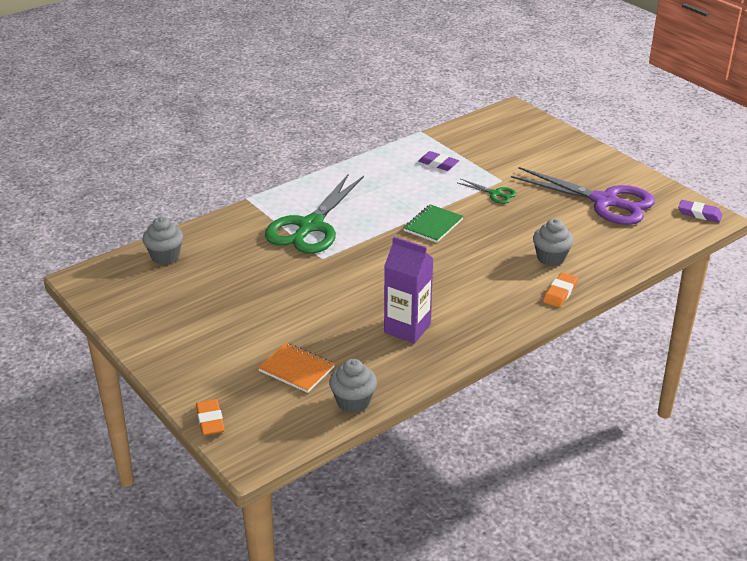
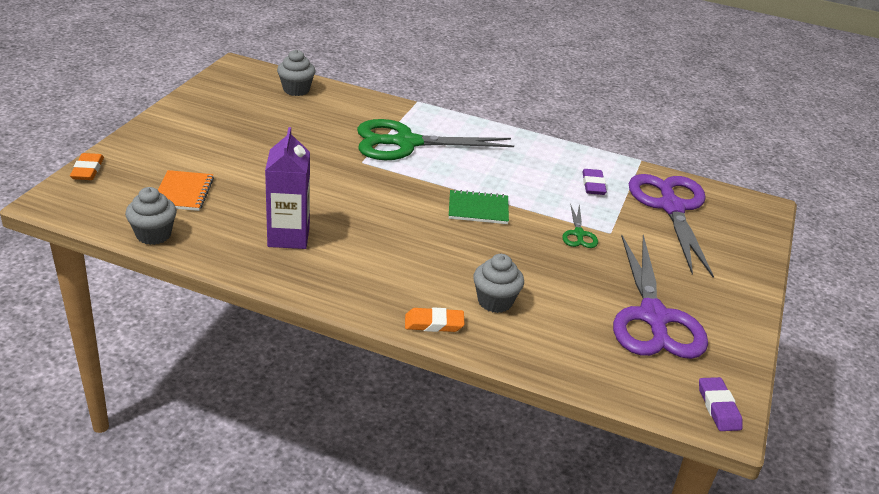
camera: 55 degrees right, 0 degrees up
orange eraser [196,399,225,436] -> orange eraser turned 45 degrees counterclockwise [70,153,104,180]
none -> purple scissors [628,174,714,278]

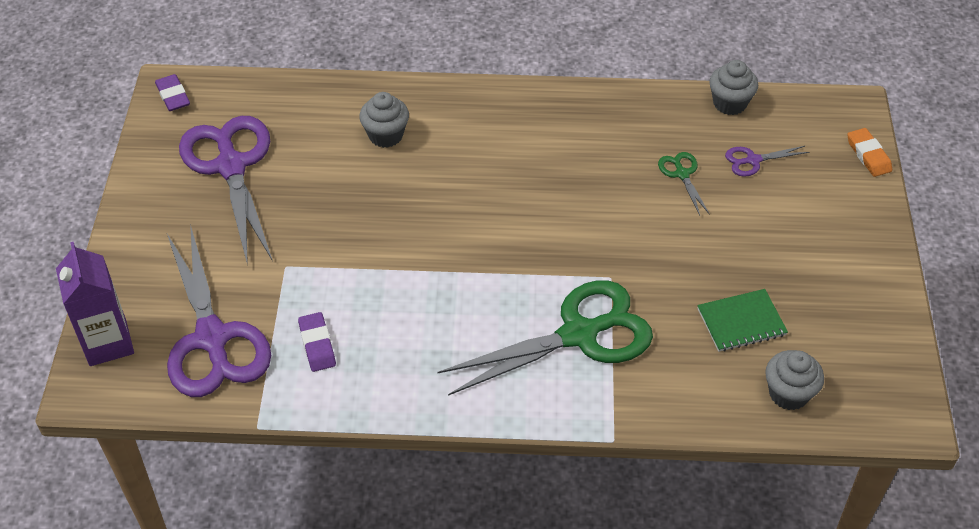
camera: 165 degrees right, 15 degrees up
orange notebook [158,170,214,211] -> purple scissors [725,146,809,177]
purple carton [265,127,310,249] -> purple carton moved to [56,242,134,366]
orange eraser [405,307,465,332] -> none
green notebook [449,189,509,224] -> green notebook moved to [697,289,788,352]
green scissors [562,204,598,248] -> green scissors moved to [658,152,710,215]

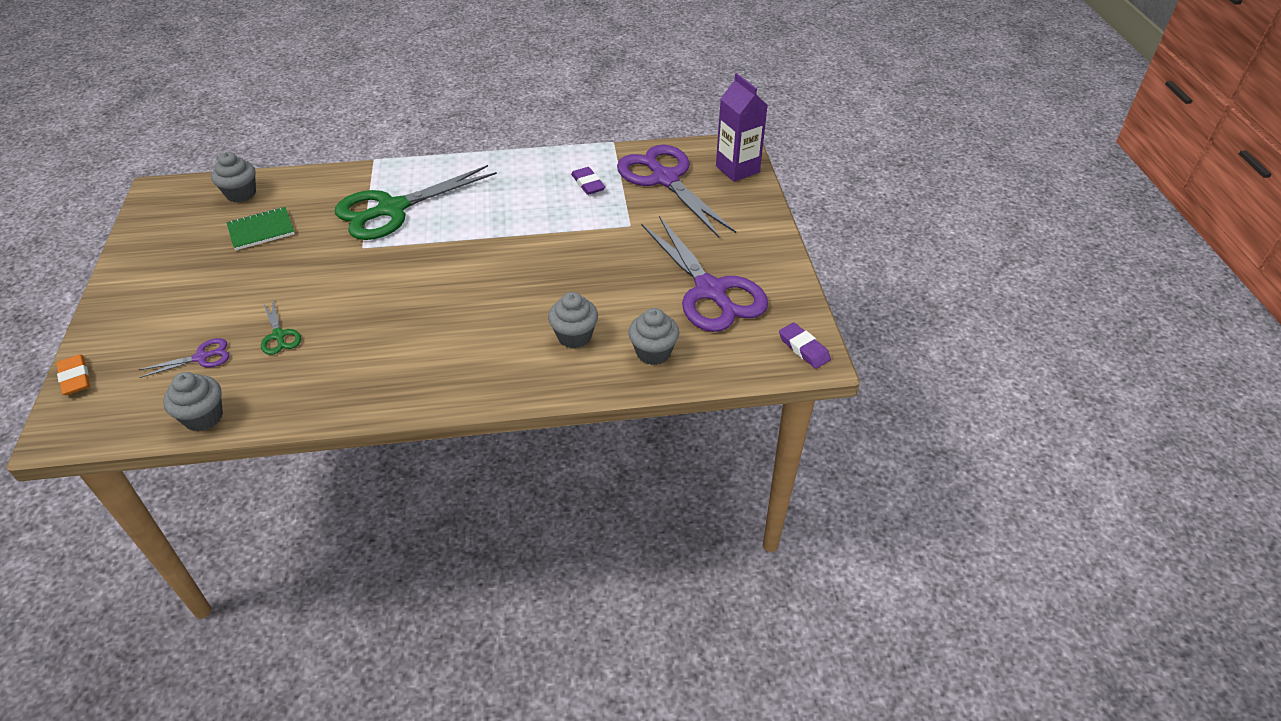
camera: 170 degrees right, 5 degrees down
none -> grey cupcake [628,308,679,365]

